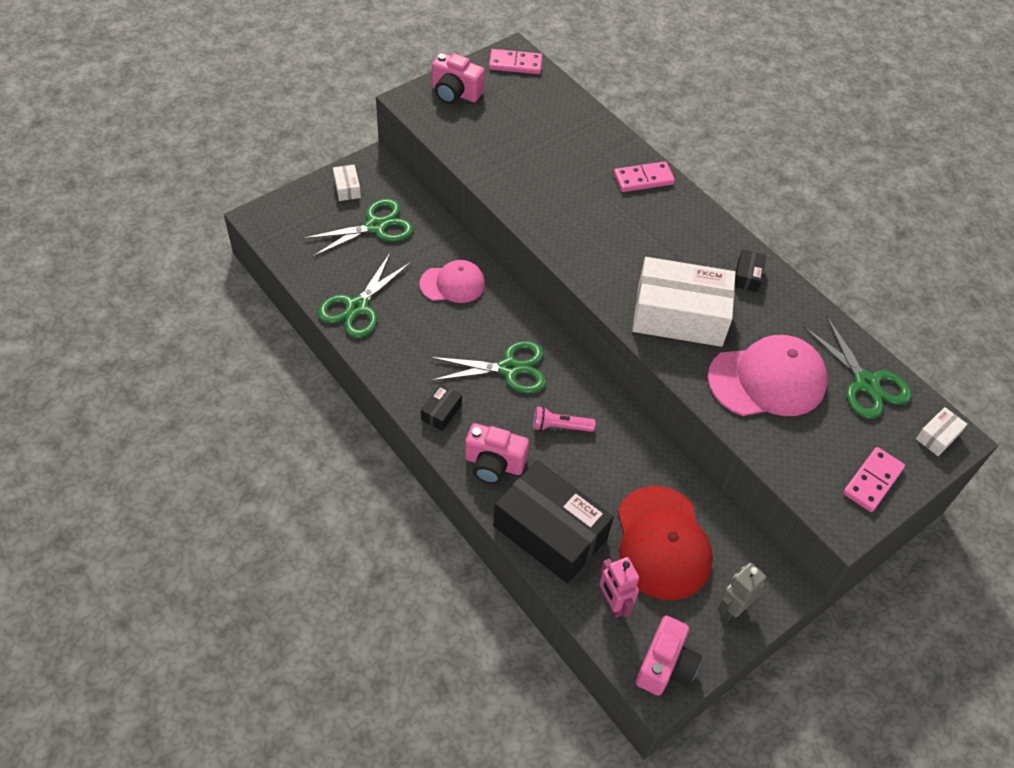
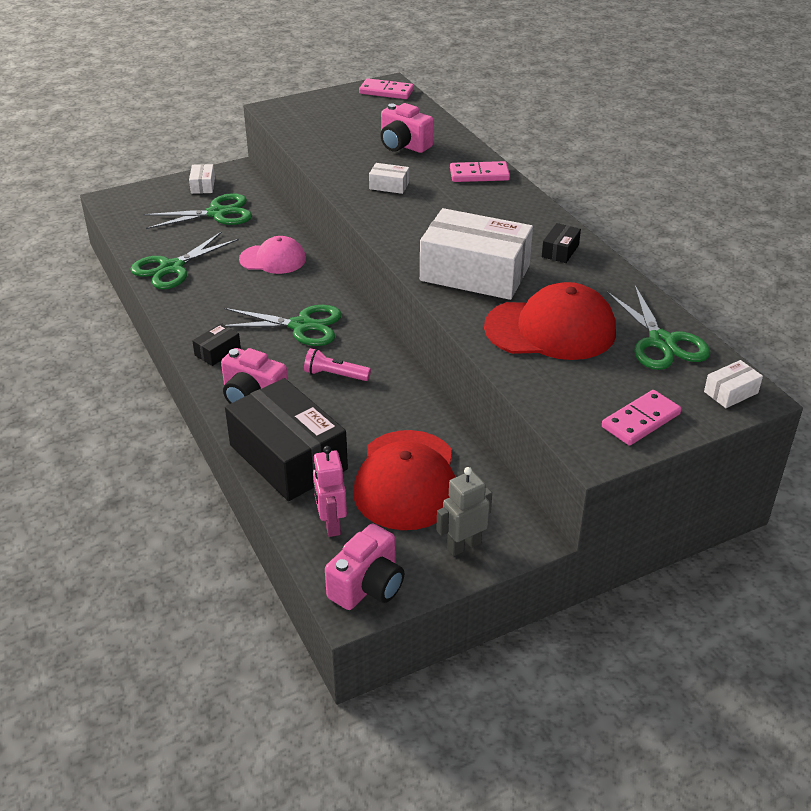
camera: 15 degrees right, 15 degrees down
pink camera [432,53,485,104] -> pink camera moved to [380,103,434,153]
pink cap [708,335,828,416] -> red cap [484,282,616,360]
none -> white box [369,163,409,194]

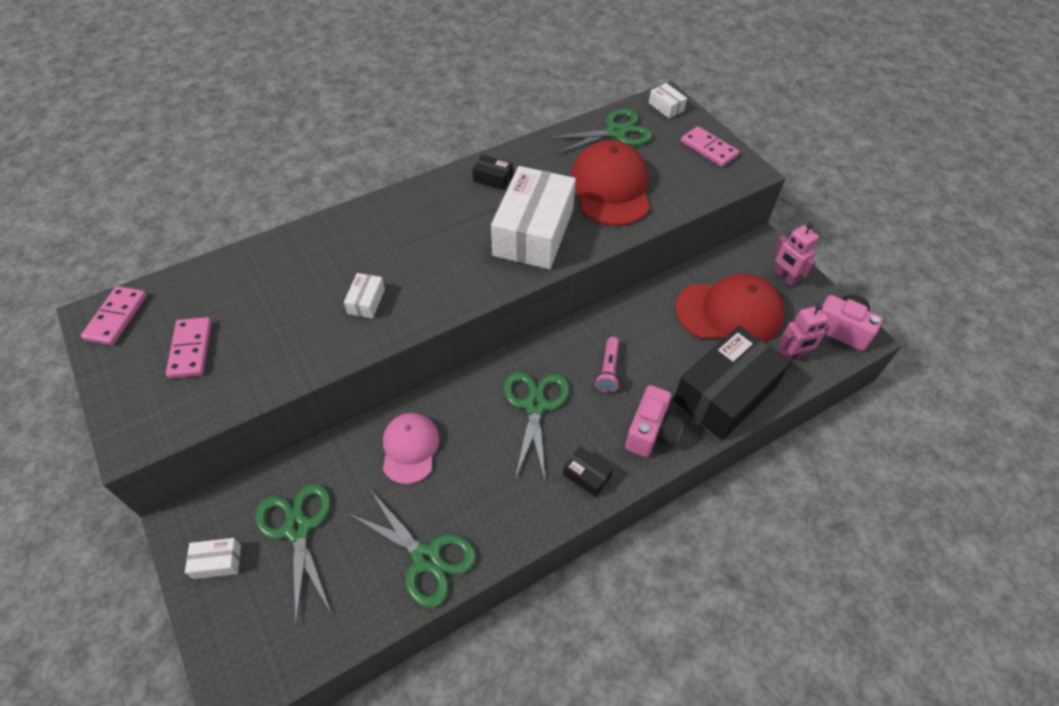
camera: 95 degrees left, 15 degrees up
pink camera [380,103,434,153] -> none
grey robot [436,467,492,556] -> pink robot [773,223,819,287]
pink domino [450,161,510,182] -> pink domino moved to [166,317,212,378]

